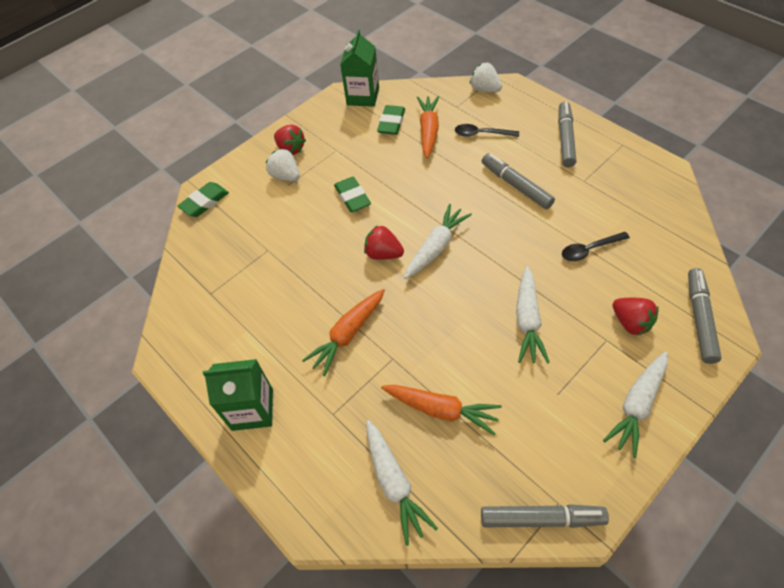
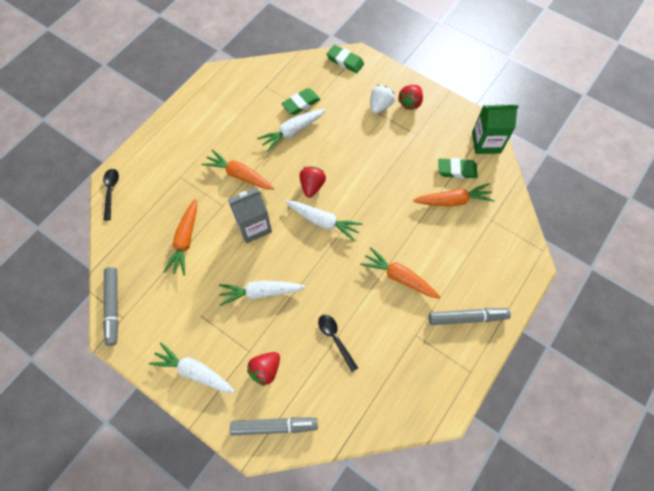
camera: 75 degrees right, 10 degrees up
green carton [202,359,273,431] -> none
green eraser [334,177,371,212] -> green eraser moved to [281,88,321,115]
white carrot [366,420,438,546] -> white carrot moved to [257,109,326,152]
black spoon [455,124,519,137] -> black spoon moved to [103,169,119,221]
white strawberry [470,62,502,92] -> none
grey marker [482,154,555,209] -> orange carrot [360,247,441,299]
none -> grey carton [228,188,272,243]

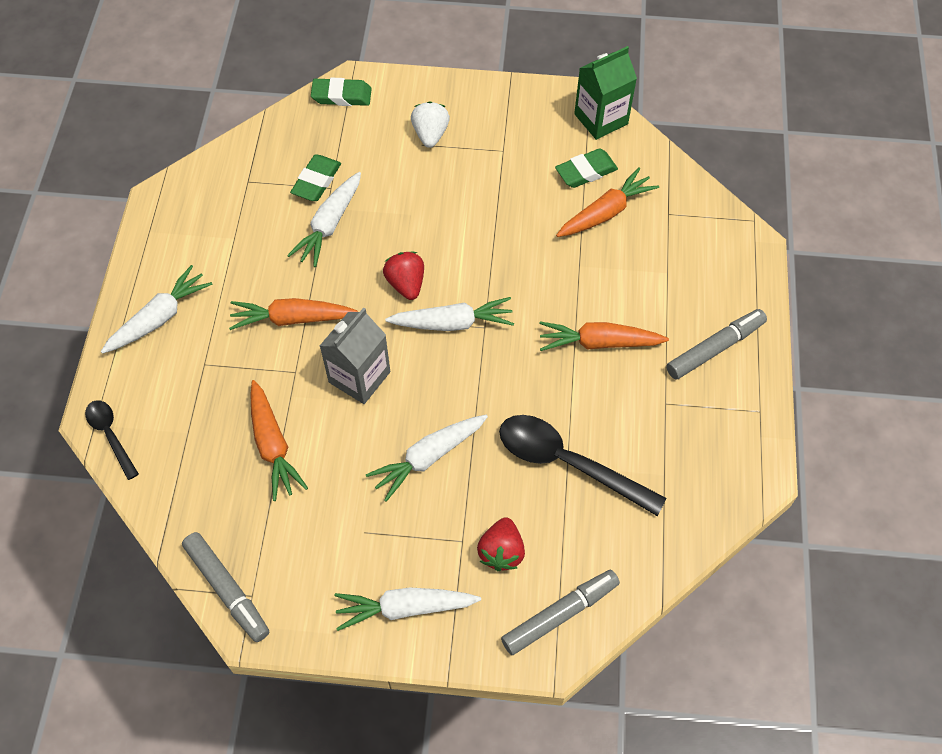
camera: 30 degrees left, 5 degrees down
black spoon [318,315,358,372] -> black spoon [499,415,666,516], size x1.83
red strawberry [399,85,423,110] -> none
none -> white carrot [101,265,213,354]

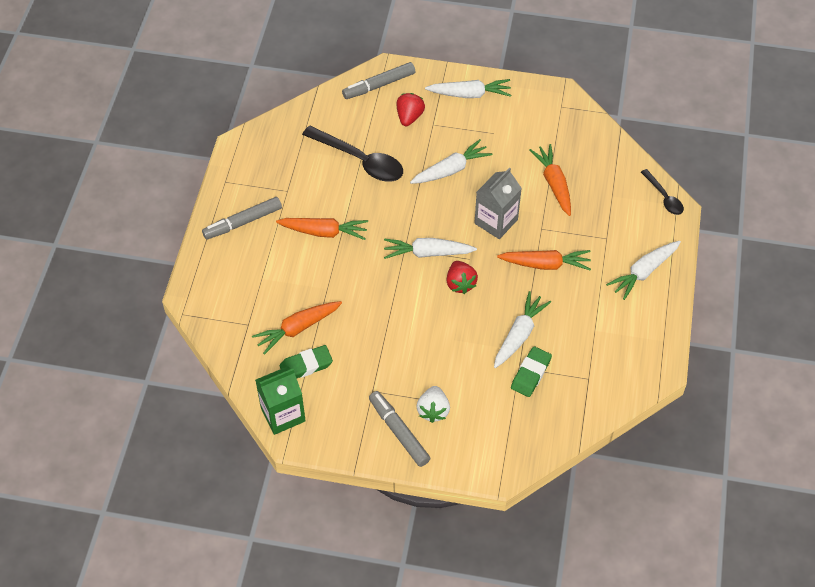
camera: 175 degrees left, 5 degrees down
grey marker [182,532,269,642] -> grey marker moved to [369,391,431,467]
green eraser [311,78,372,106] -> none

